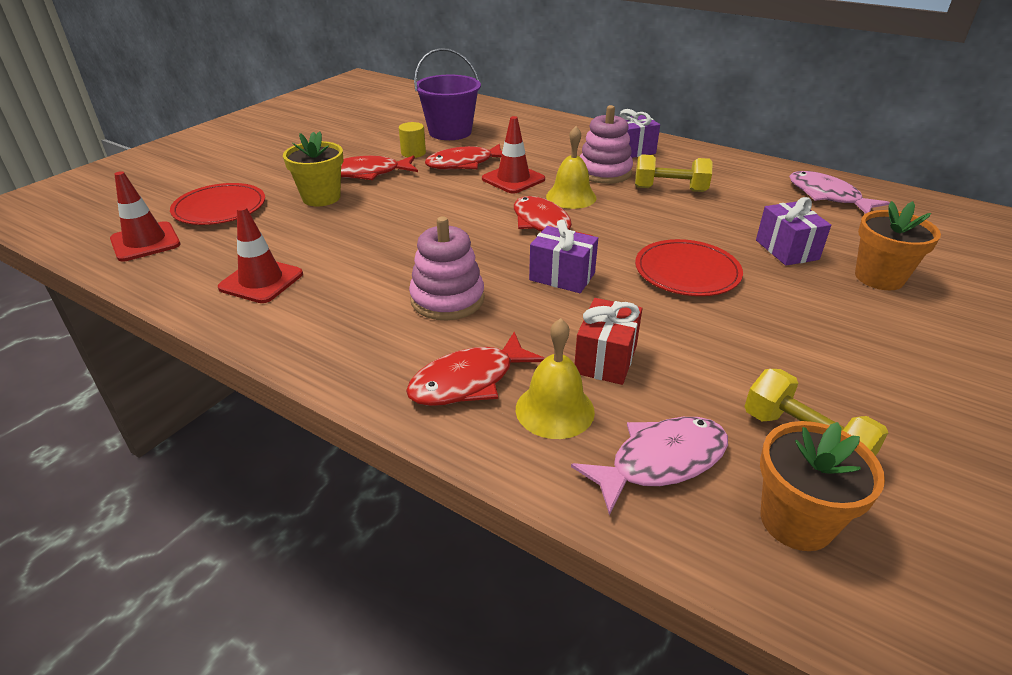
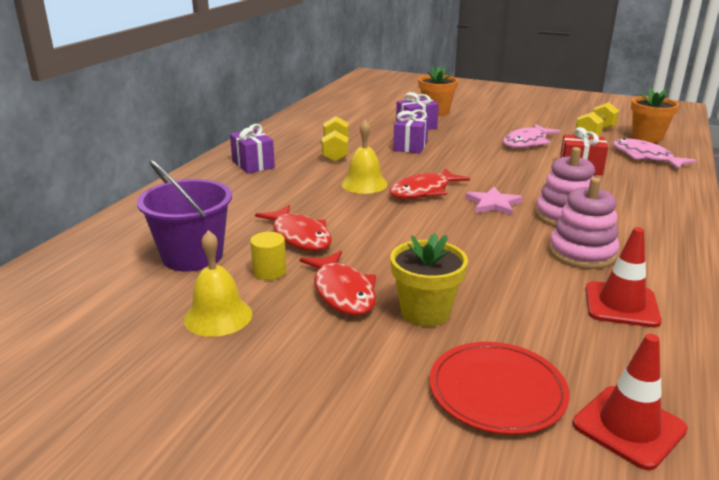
camera: 100 degrees left, 10 degrees down
red fish [406,332,545,406] -> none
red traffic cone [482,116,545,194] -> none
yellow bell [516,318,595,439] -> yellow bell moved to [184,230,252,337]
purple gift [529,219,598,293] -> purple gift moved to [393,109,429,154]
pink stacking toy [579,105,633,184] -> pink stacking toy moved to [549,178,619,269]
red plate [635,239,743,296] -> none
pink fish [789,171,890,214] -> pink fish moved to [503,124,561,148]
none -> pink star [465,187,523,216]

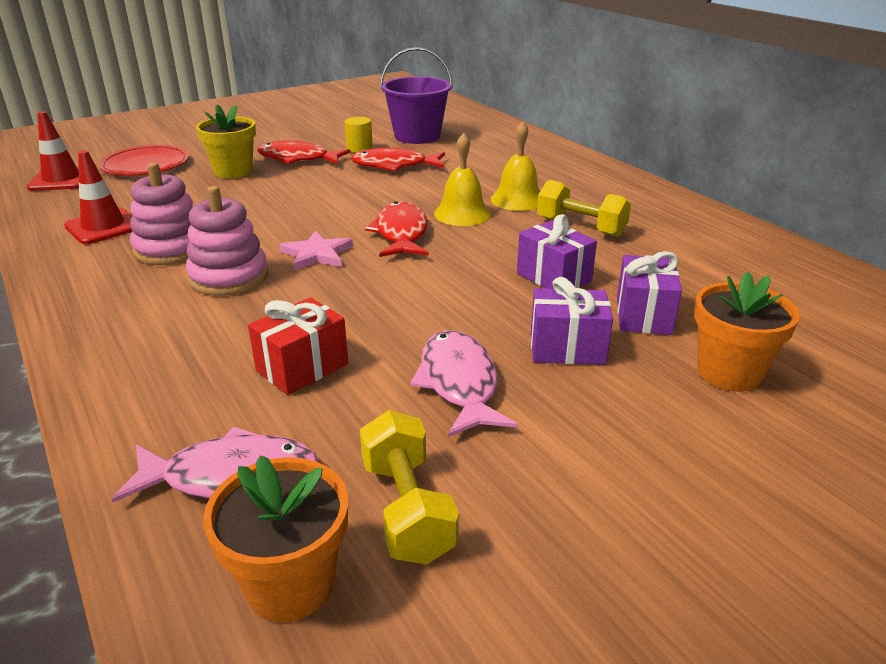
camera: 125 degrees right, 5 degrees up
yellow bell [184,230,252,337] -> yellow bell moved to [491,121,540,211]
purple gift [230,124,275,173] -> purple gift moved to [531,277,613,365]

